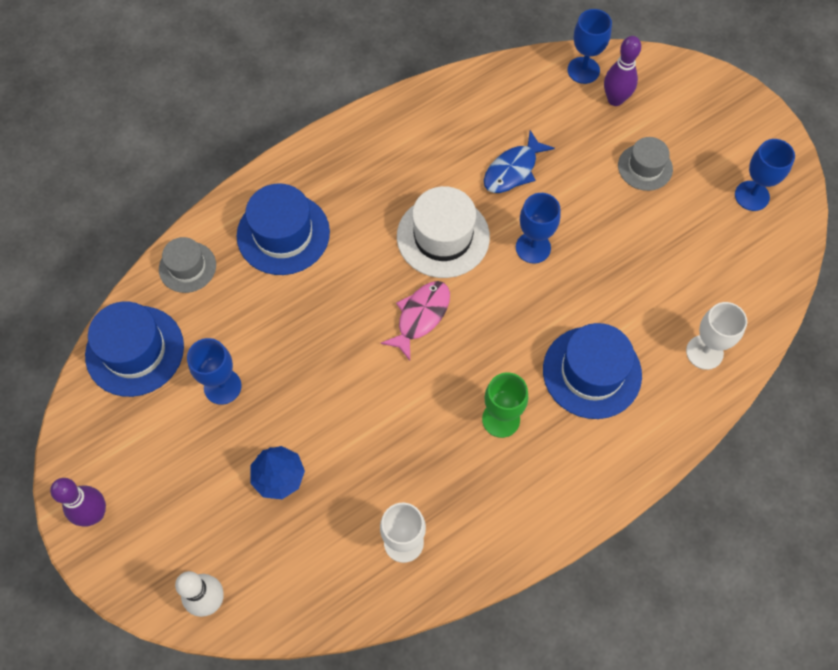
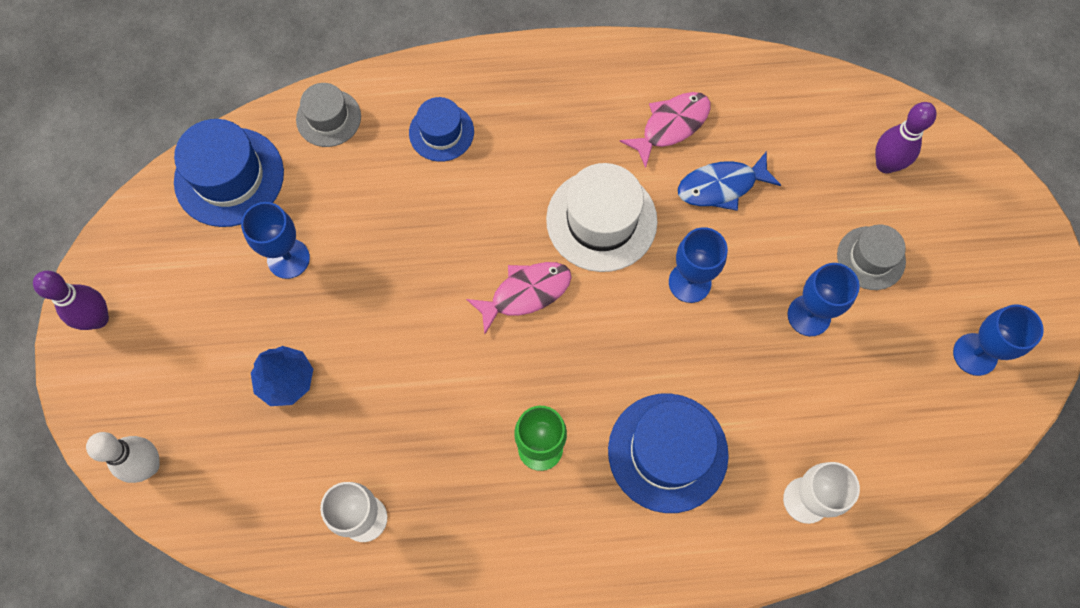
camera: 30 degrees right, 5 degrees up
blue hat [237,183,330,275] -> blue hat [409,97,474,162], size x0.61
blue goblet [567,9,612,84] -> blue goblet moved to [788,263,860,336]
none -> pink fish [620,92,710,168]

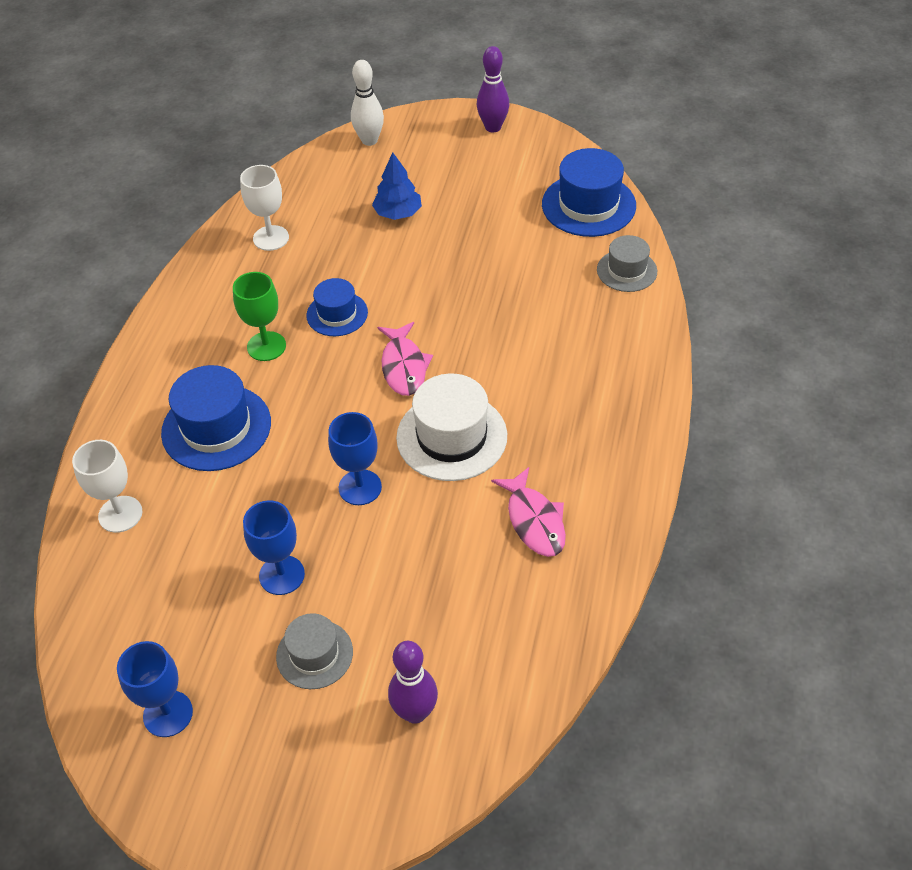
camera: 110 degrees right, 20 degrees down
blue goblet [241,202,310,279] -> none
blue hat [409,97,474,162] -> blue hat moved to [306,278,368,336]
blue fish [678,151,781,211] -> none

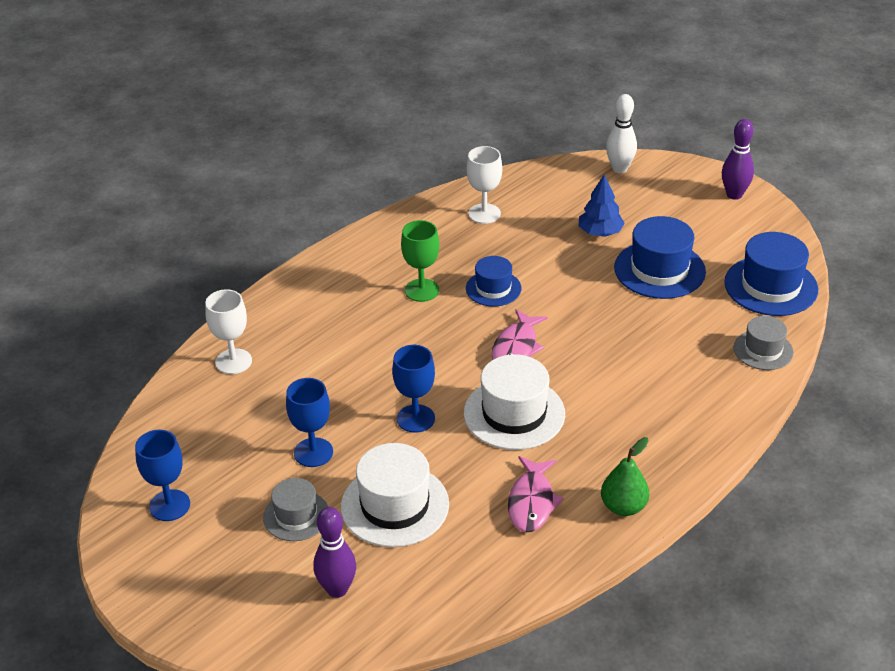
camera: 30 degrees right, 10 degrees down
blue hat [161,365,271,471] -> blue hat moved to [614,216,706,299]
none -> white hat [341,443,449,547]
none -> green pear [601,437,649,516]

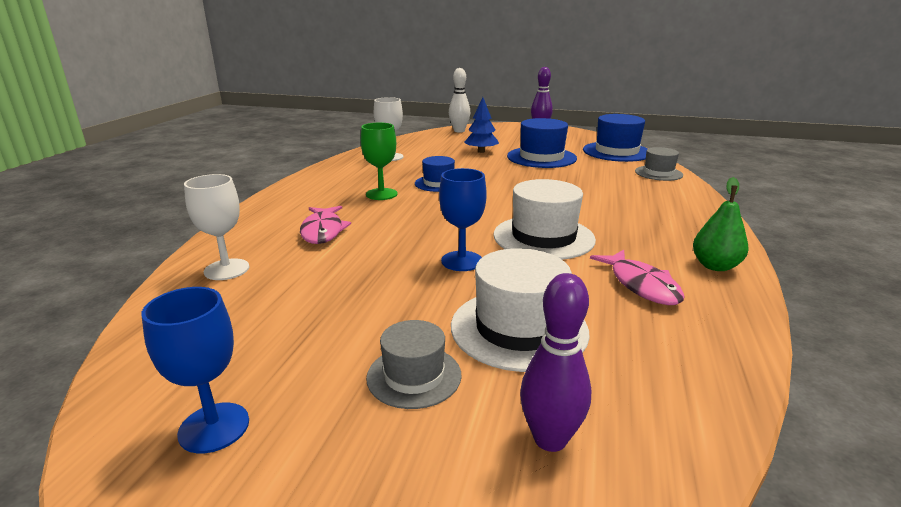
camera: 30 degrees left, 15 degrees down
blue goblet [286,378,333,467] -> none
pink fish [491,309,548,360] -> pink fish moved to [300,206,351,244]

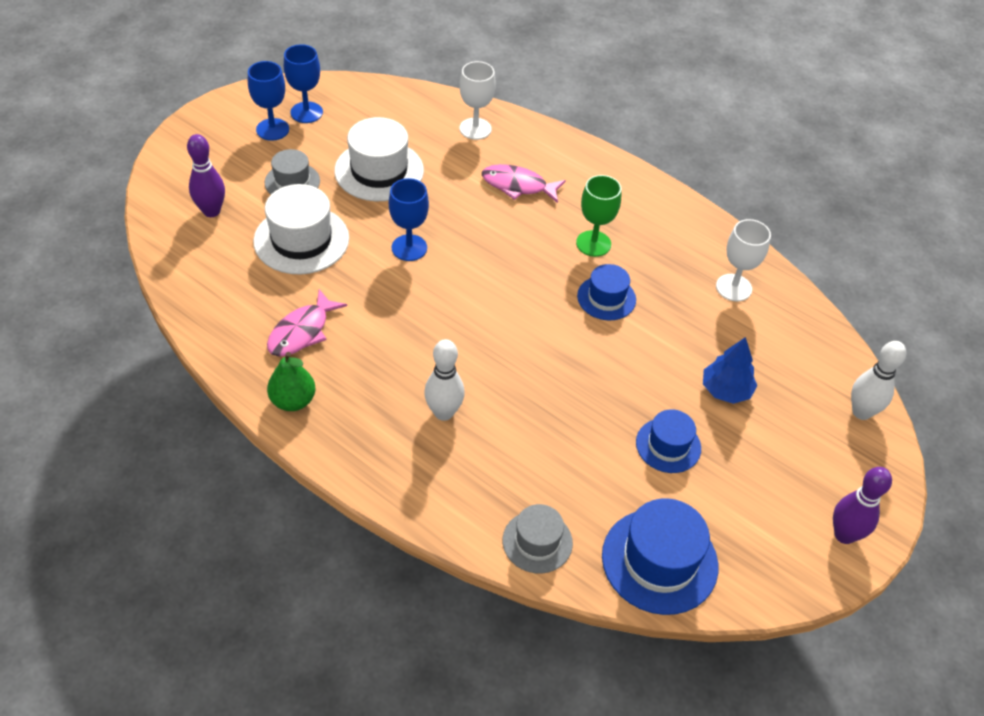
camera: 110 degrees right, 25 degrees up
white hat [493,179,596,260] -> white hat moved to [334,117,424,201]
blue hat [507,118,577,168] -> blue hat [636,409,701,473], size x0.61
pink fish [590,250,685,305] -> pink fish turned 60 degrees counterclockwise [267,289,347,357]
none -> blue goblet [248,61,289,141]
none -> white bowling pin [424,339,465,421]

